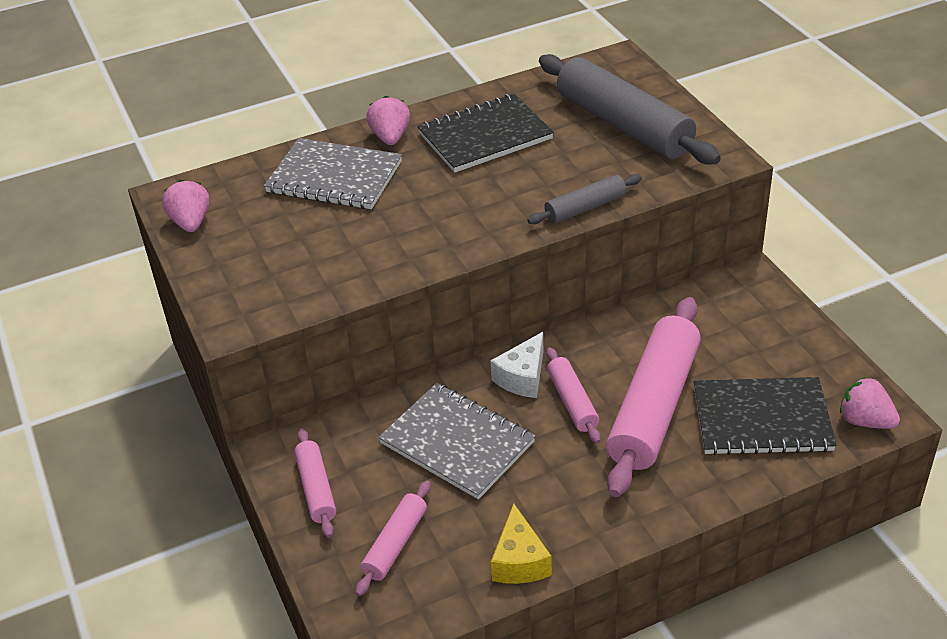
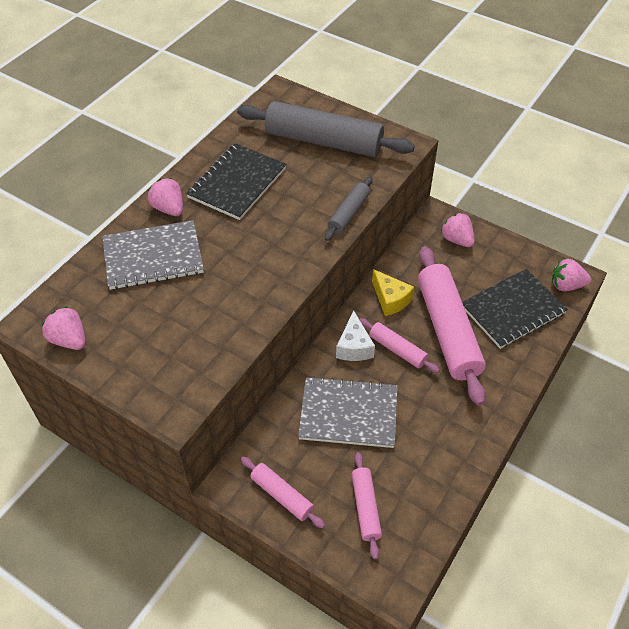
camera: 35 degrees left, 10 degrees up
yellow cheese [491,504,552,584] -> yellow cheese moved to [372,269,414,316]
none -> pink strawberry [441,213,475,247]

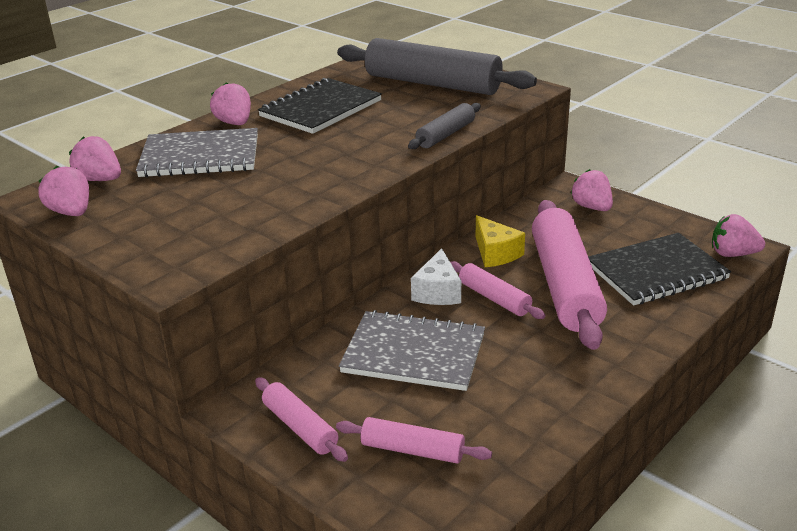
camera: 10 degrees right, 20 degrees down
pink rolling pin [352,452,382,559] -> pink rolling pin turned 75 degrees counterclockwise [336,417,492,464]
none -> pink strawberry [69,136,121,181]

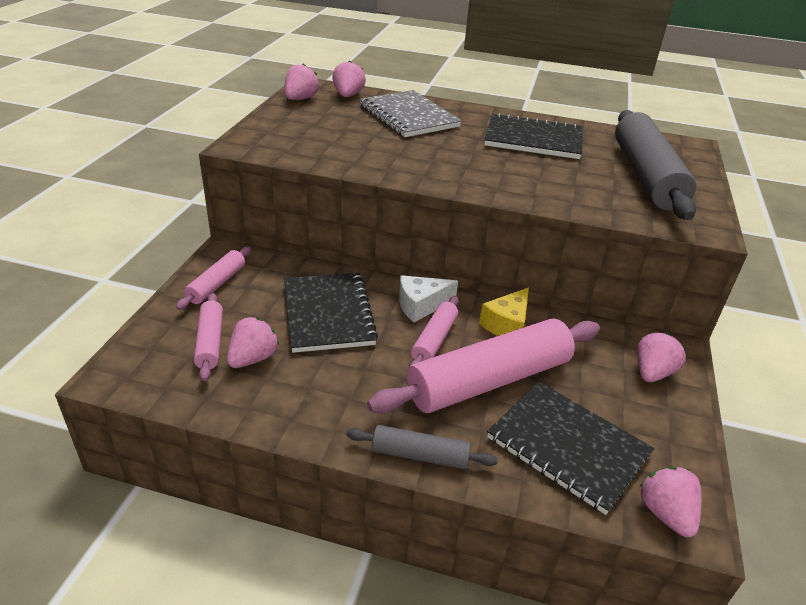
camera: 60 degrees right, 5 degrees up
pink strawberry [210,82,251,125] -> pink strawberry moved to [227,317,279,368]
grey notebook [339,310,485,391] -> black notebook [284,273,378,353]
grey rolling pin [408,103,481,149] -> grey rolling pin moved to [347,425,498,469]

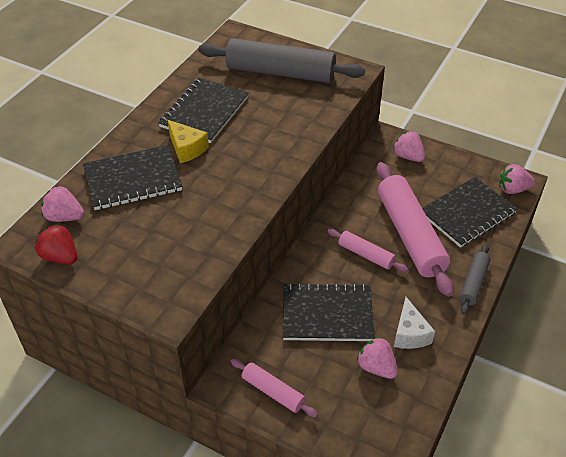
camera: 75 degrees left, 10 degrees up
pink rolling pin [194,293,223,381] -> none
pink strawberry [285,64,319,100] -> red strawberry [35,224,77,264]
grey notebook [360,90,462,137] -> black notebook [83,145,182,210]
white cheese [399,275,458,322] -> white cheese moved to [394,297,435,349]
yellow cheese [479,287,529,336] -> yellow cheese moved to [168,120,209,163]

